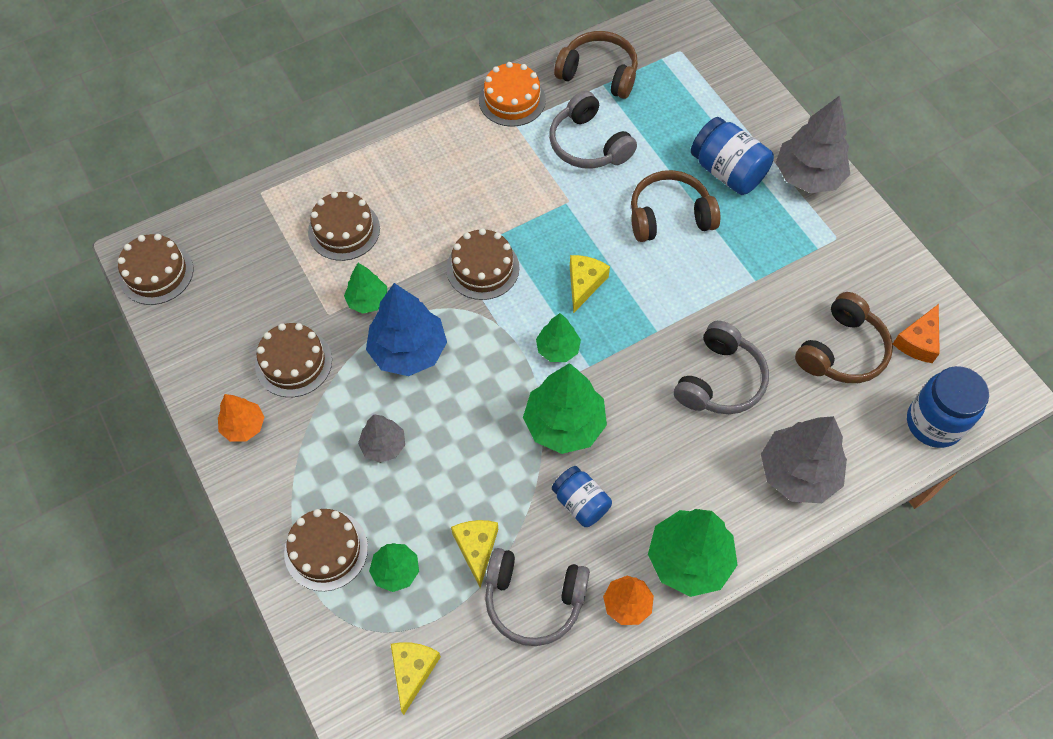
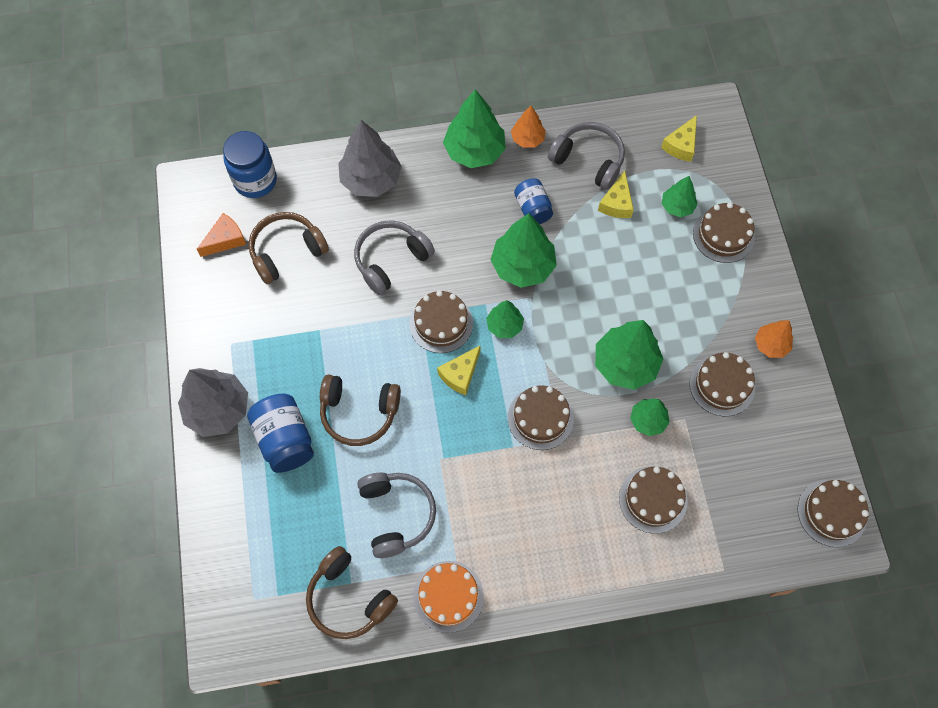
camera: 160 degrees left, 5 degrees up
grey tree [358,414,405,463] -> none
blue tree [366,283,447,376] -> green tree [595,320,664,390]
none -> brown cake [409,290,473,353]

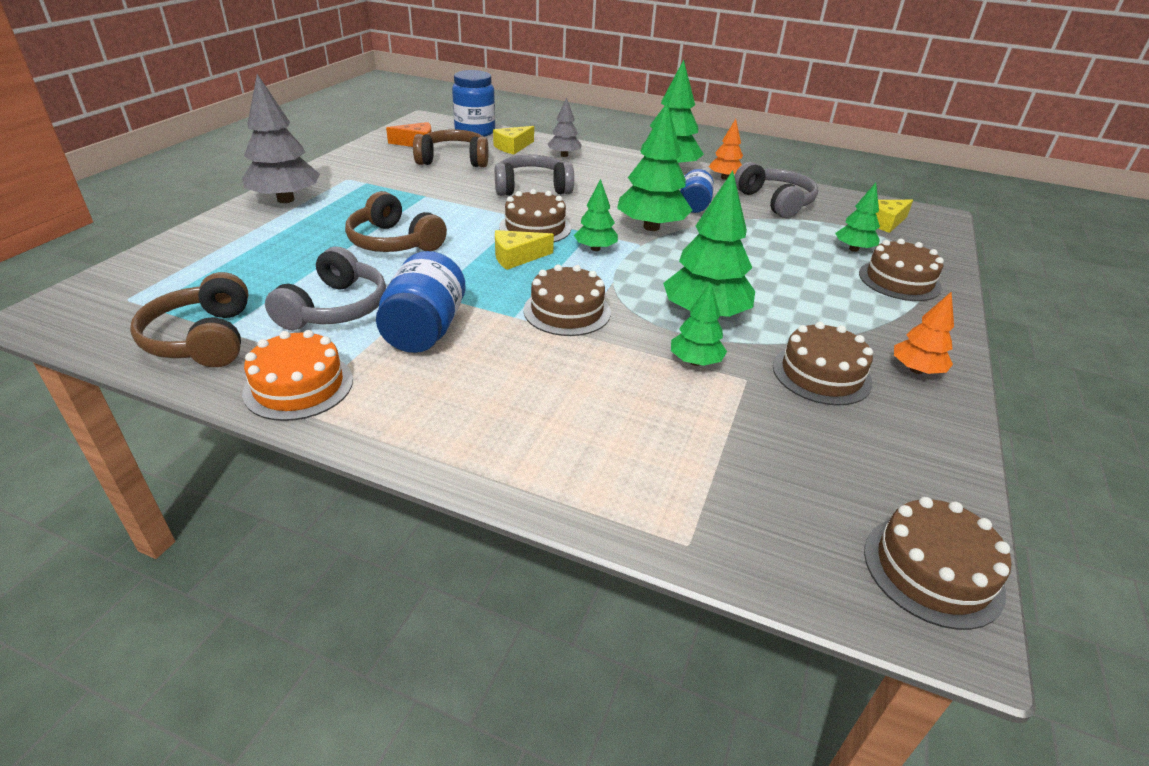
camera: 30 degrees right, 30 degrees down
blue jar [247,394,314,473] -> blue jar moved to [376,251,466,353]
grey tree [338,120,402,197] -> grey tree [548,97,582,157], size x0.56
yellow cheese [598,170,634,218] -> yellow cheese moved to [493,126,534,154]
brown cake [619,466,688,534] -> none

